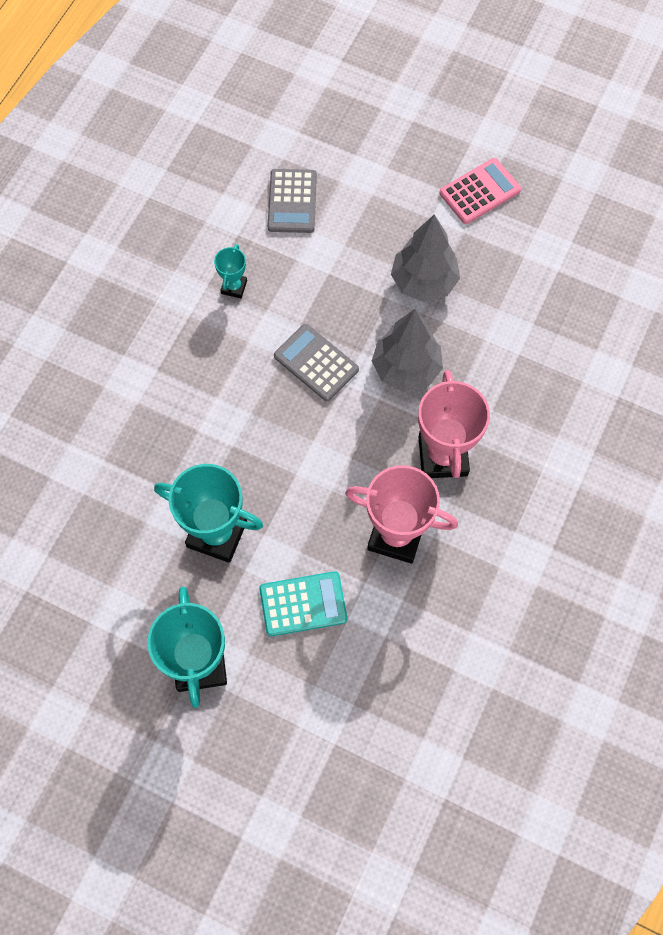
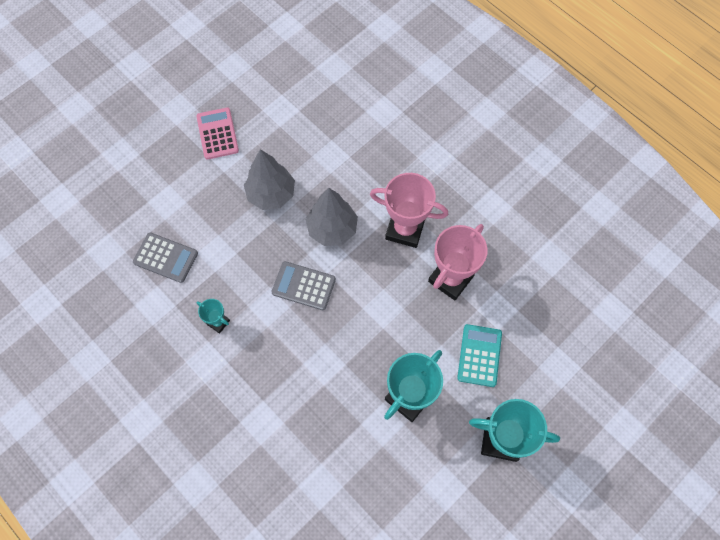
camera: 70 degrees left, 0 degrees up
grey calculator [274,324,359,401] -> grey calculator turned 45 degrees clockwise [272,261,336,310]

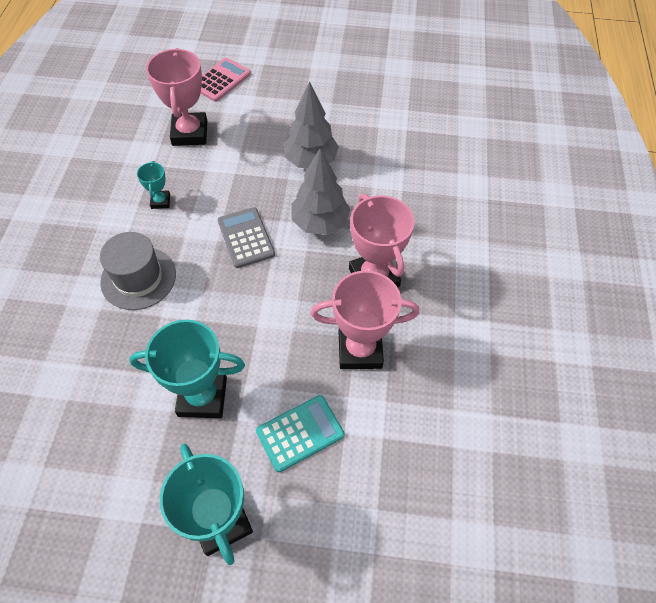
camera: 50 degrees right, 10 degrees down
grey calculator [133,232,198,283] -> pink trophy [146,48,207,146]
pink calculator [196,107,239,160] -> pink calculator moved to [200,58,251,102]
none -> grey hat [100,232,176,310]

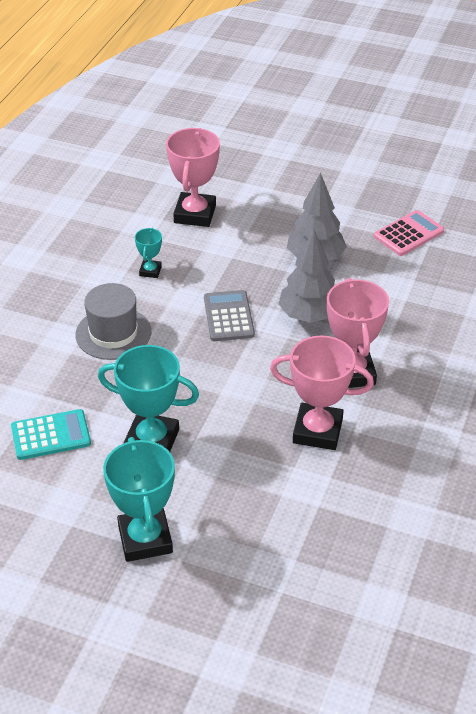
camera: 15 degrees right, 15 degrees down
pink calculator [200,58,251,102] -> pink calculator moved to [374,210,444,256]
turquoise calculator [256,395,344,472] -> turquoise calculator moved to [11,409,91,460]

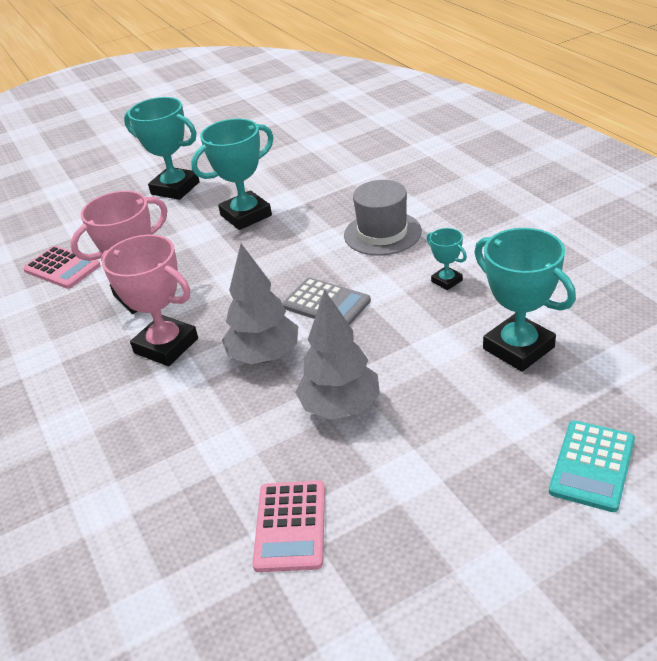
camera: 135 degrees right, 5 degrees down
turquoise calculator [11,409,91,460] -> turquoise calculator moved to [549,420,635,512]
pink trophy [166,128,220,227] -> turquoise trophy [474,228,576,372]
none -> pink calculator [23,246,101,289]

